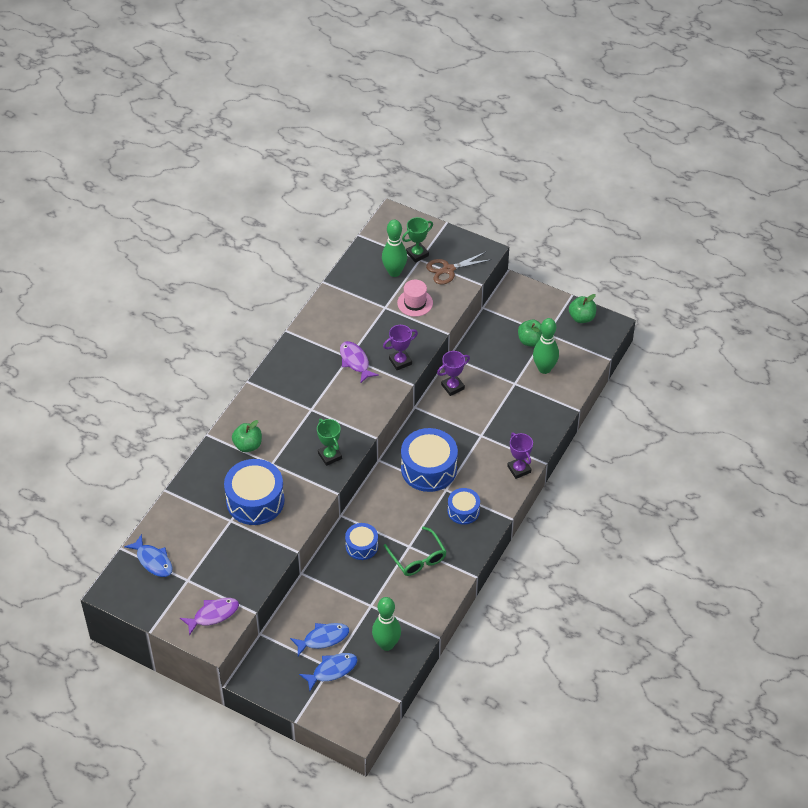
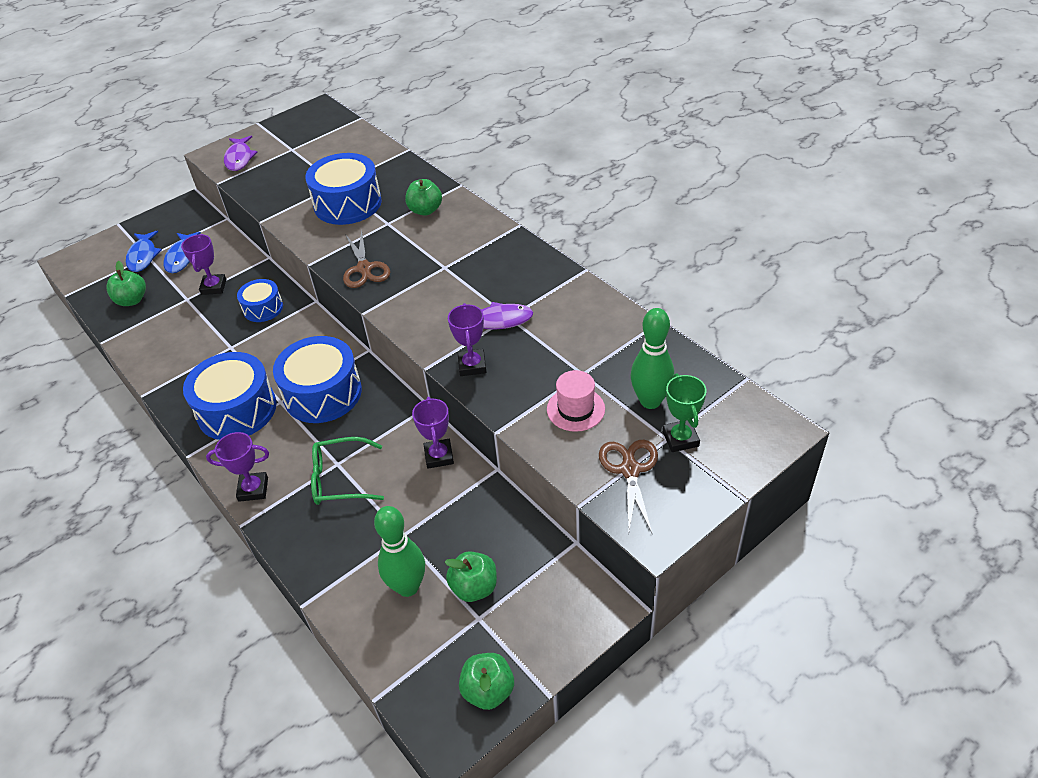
camera: 115 degrees right, 5 degrees down
blue fish [124,534,173,577] -> none
green trophy [317,419,342,466] -> brown scissors [343,229,390,288]
green bowling pin [372,597,401,651] -> green apple [106,261,146,306]
green glasses [384,526,447,576] -> green glasses moved to [311,437,384,505]
blue drum [448,488,480,525] -> blue drum [183,352,277,440], size x1.77
none -> purple trophy [181,234,227,295]

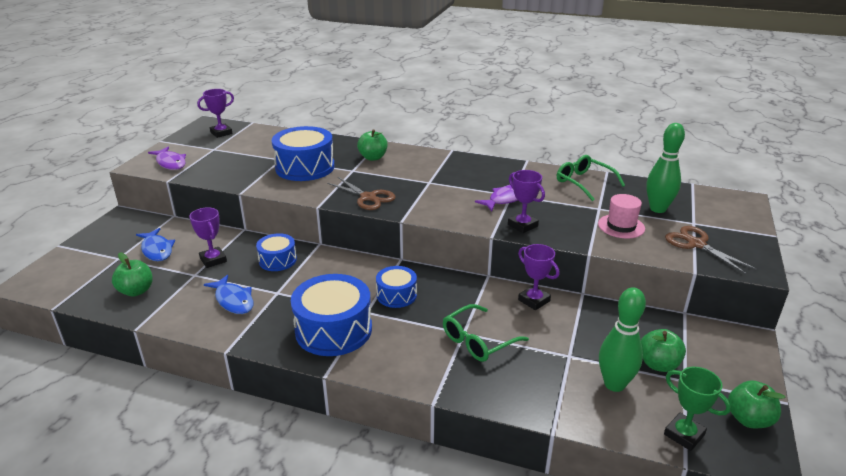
camera: 35 degrees left, 15 degrees down
blue fish [126,231,162,272] -> blue fish moved to [204,275,254,314]
purple trophy [206,432,269,502] -> purple trophy moved to [197,89,234,138]
blue drum [273,336,362,423] -> blue drum [376,266,417,308], size x0.56
green trophy [662,373,707,452] -> green trophy moved to [664,367,731,451]
none -> green glasses [557,155,625,201]

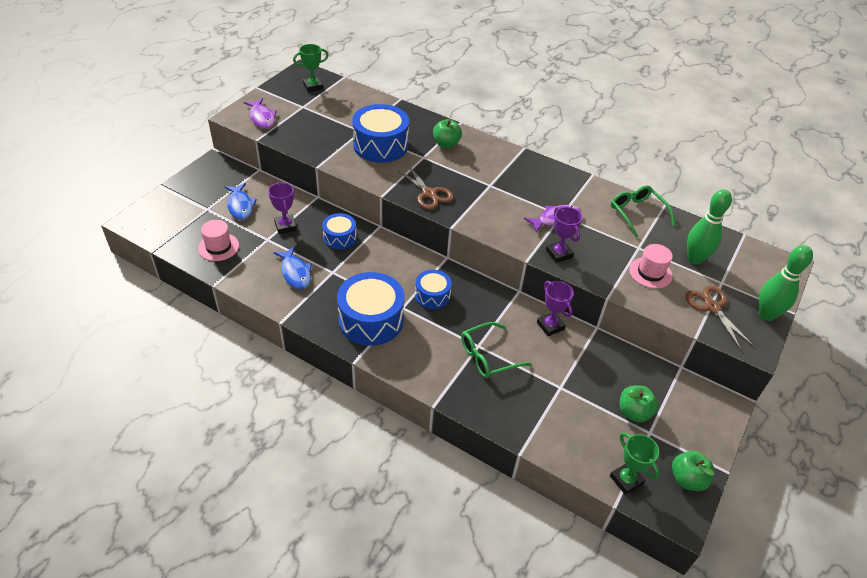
camera: 10 degrees right, 15 degrees up
green apple [112,252,153,297] -> pink hat [198,220,239,261]
purple trophy [197,89,234,138] -> green trophy [293,44,328,92]
green bowling pin [599,287,646,392] -> green bowling pin moved to [758,245,813,321]

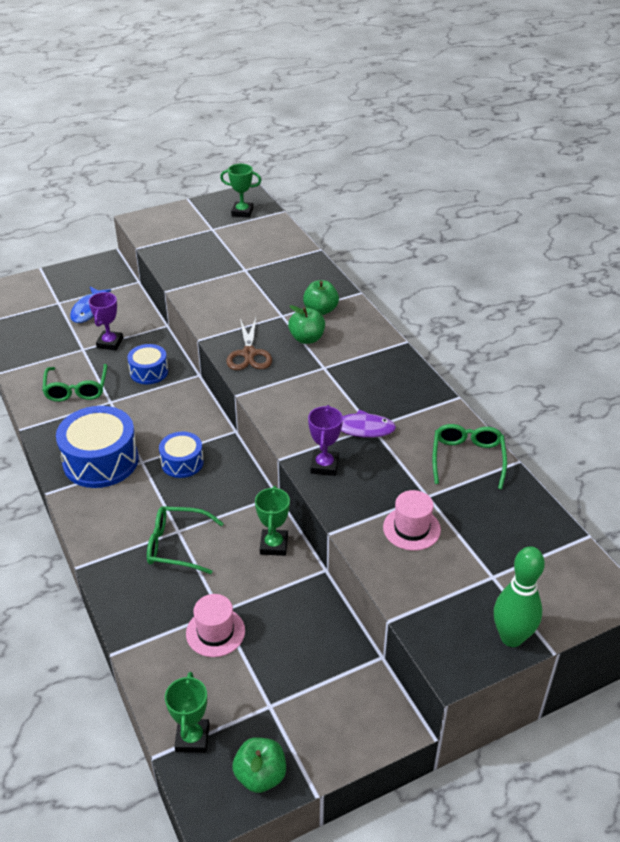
camera: 35 degrees right, 5 degrees down
pink hat [198,220,239,261] -> pink hat moved to [186,594,245,657]
purple fish [244,98,277,129] -> none
blue fish [273,246,312,289] -> green glasses [42,364,107,402]
blue drum [352,104,409,163] -> none
purple trophy [537,281,574,336] -> green trophy [255,486,290,556]
green apple [619,385,658,423] -> green apple moved to [288,305,325,344]
brown scissors [685,285,755,350] -> none
green bowling pin [687,189,732,265] -> none

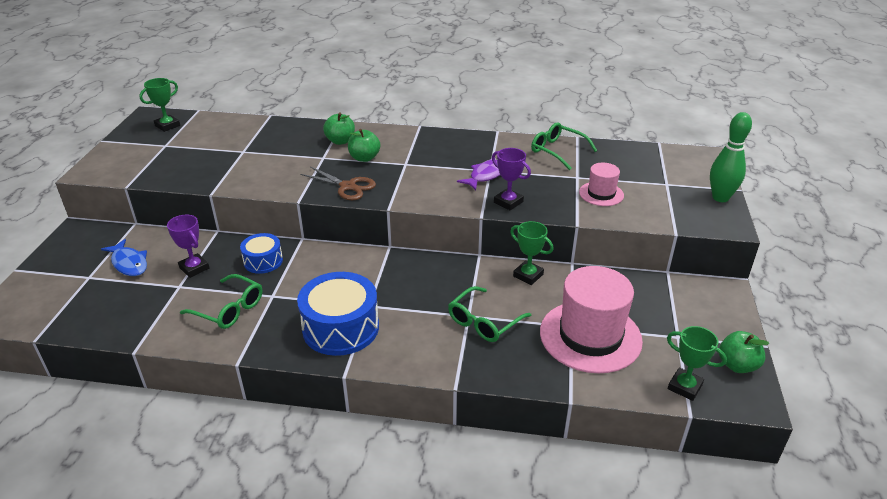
camera: 55 degrees left, 5 degrees down
blue drum [159,432,204,478] -> none
pink hat [186,594,245,657] -> pink hat [540,266,643,373], size x1.96

